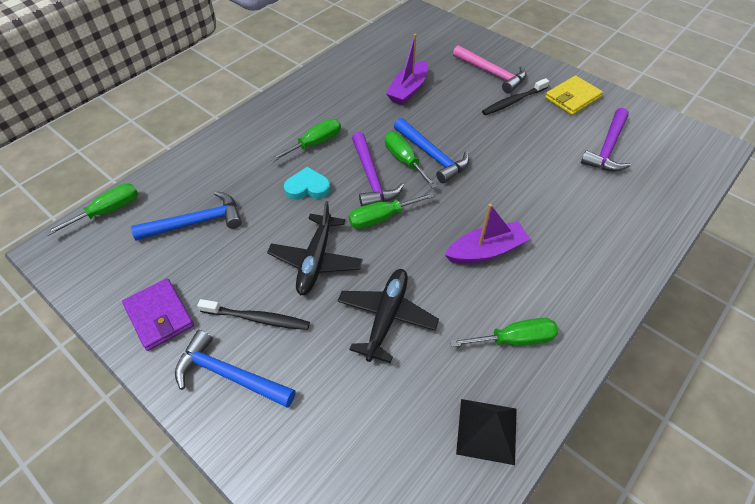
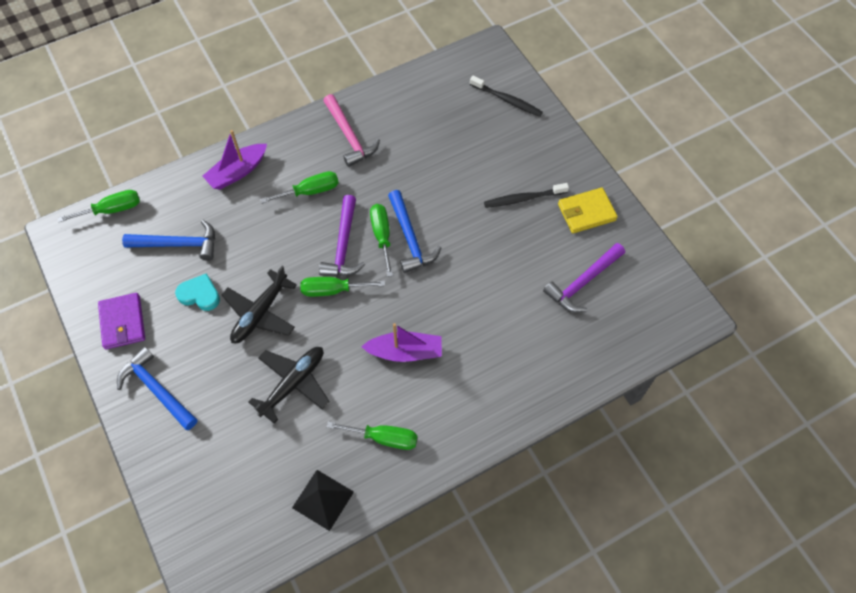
camera: 20 degrees right, 10 degrees up
black toothbrush [197,299,310,330] -> black toothbrush moved to [470,76,543,117]
turquoise heart [284,167,331,200] -> turquoise heart moved to [175,273,220,311]
purple boat [386,34,428,105] -> purple boat moved to [203,130,267,190]
pink hammer [453,45,526,93] -> pink hammer moved to [323,94,380,167]

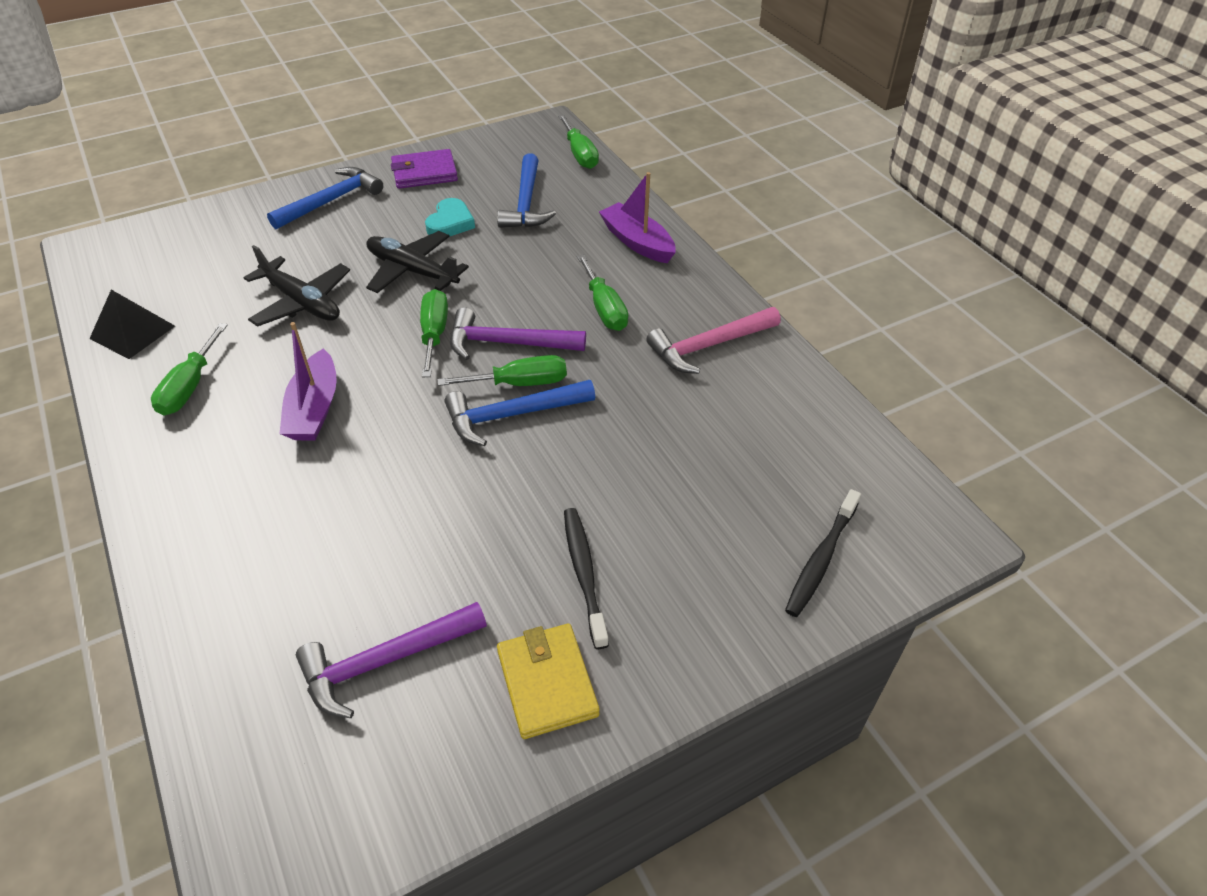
camera: 90 degrees right, 15 degrees down
purple hammer [543,243,625,312] -> purple hammer turned 75 degrees counterclockwise [296,602,487,718]

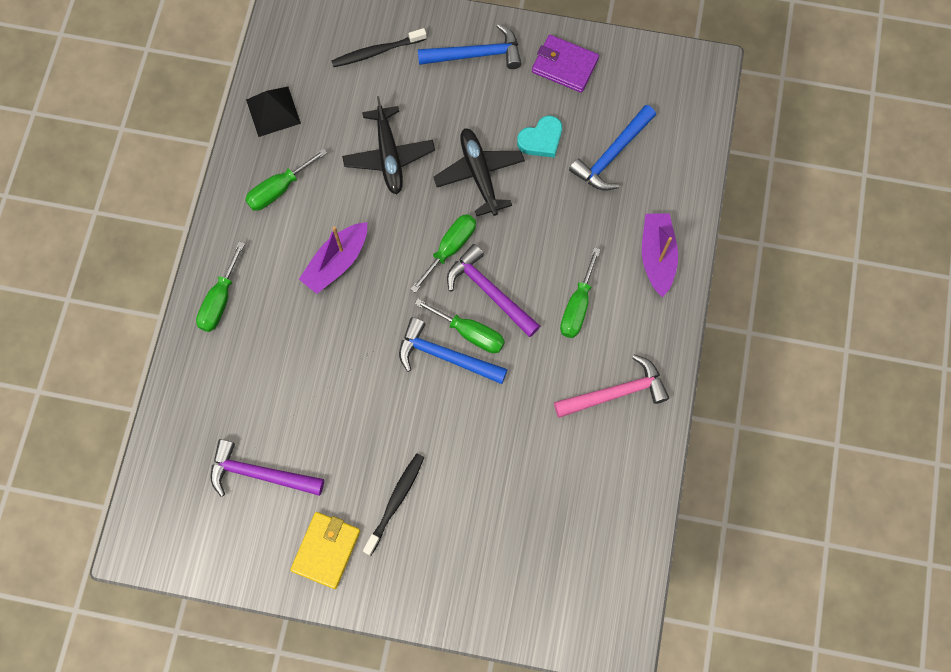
camera: 40 degrees right, 25 degrees up
green screwdriver [558,114,599,169] -> green screwdriver moved to [196,241,245,332]
pink hammer [646,307,781,374] -> pink hammer turned 150 degrees clockwise [554,355,669,418]
black toothbrush [785,489,861,617] -> black toothbrush moved to [331,28,427,67]

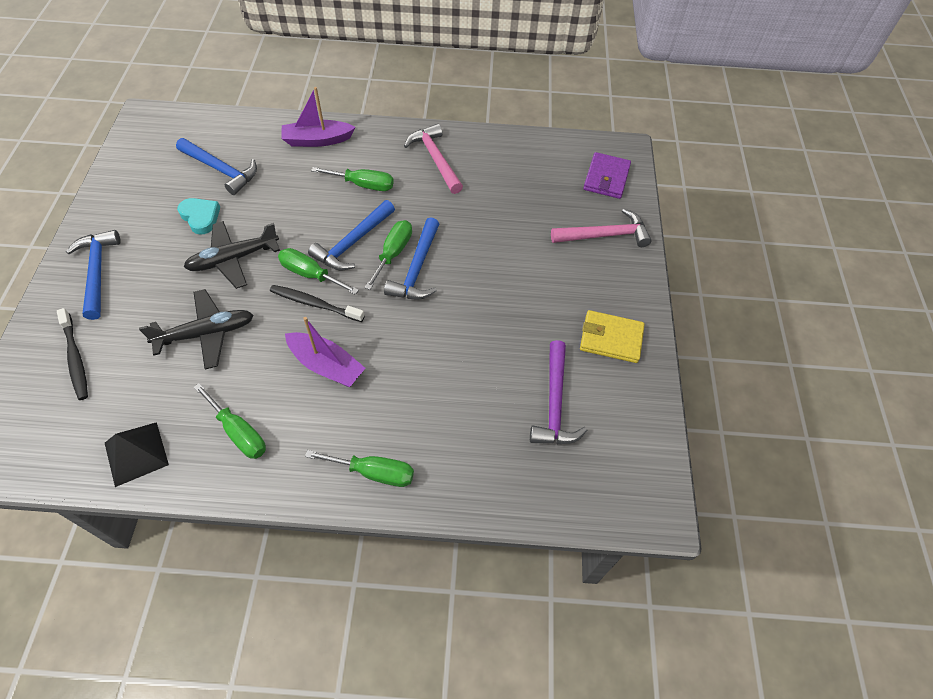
camera: 100 degrees left, 15 degrees down
black toothbrush [363,453,424,555] -> black toothbrush moved to [270,285,365,322]
purple hammer [447,244,540,337] -> blue hammer [308,200,395,271]
purple wallet [532,35,599,93] -> purple wallet moved to [583,152,631,199]
none -> pink hammer [551,209,652,247]

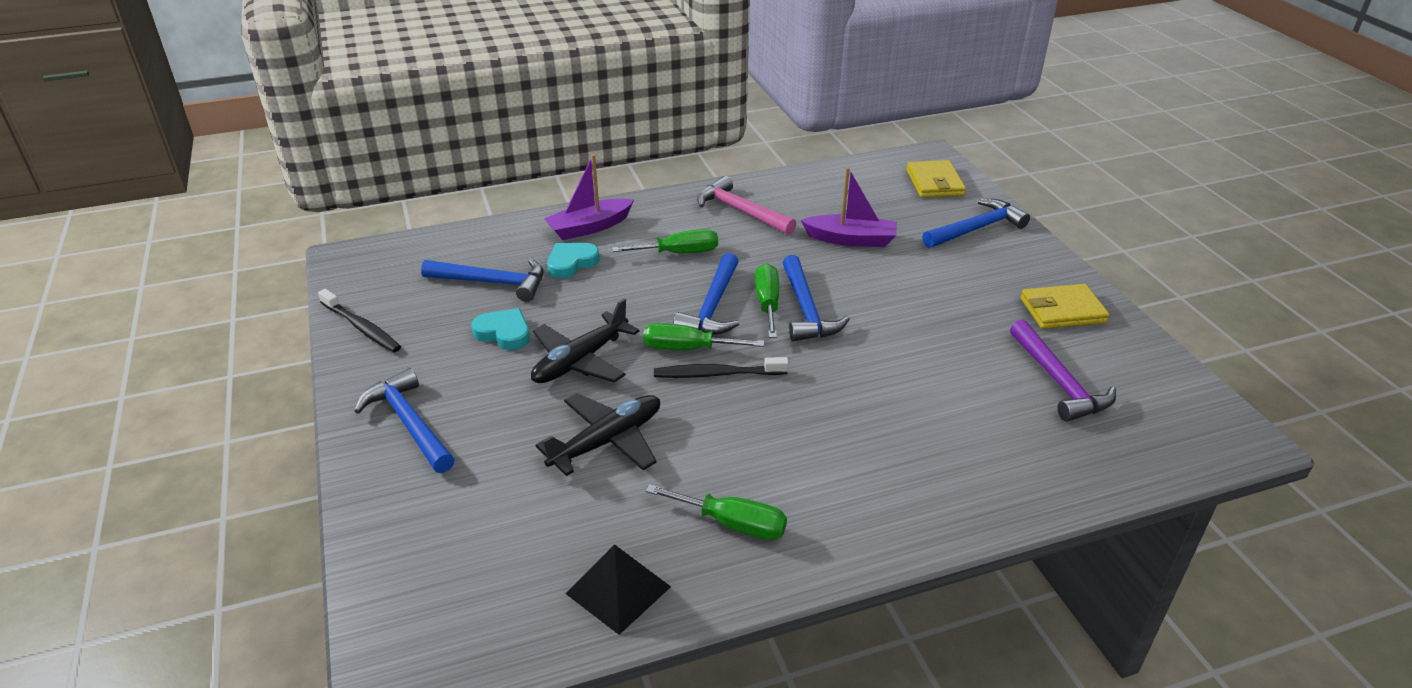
camera: 20 degrees left, 20 degrees down
black toothbrush [57,308,88,400] -> black toothbrush moved to [318,289,401,352]
purple boat [285,317,366,387] -> purple boat moved to [801,167,897,247]
green screwdriver [305,450,414,487] -> none
pink hammer [551,209,652,247] -> blue hammer [922,199,1030,248]
purple wallet [583,152,631,199] -> yellow wallet [907,160,966,198]
none -> turquoise heart [547,243,600,278]

